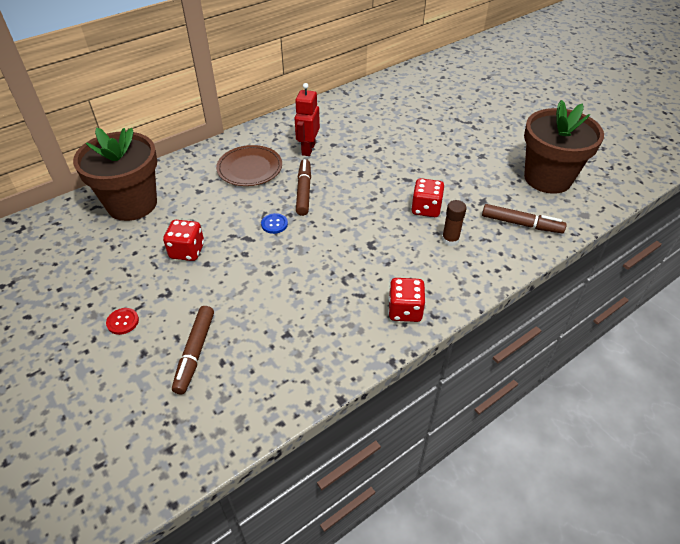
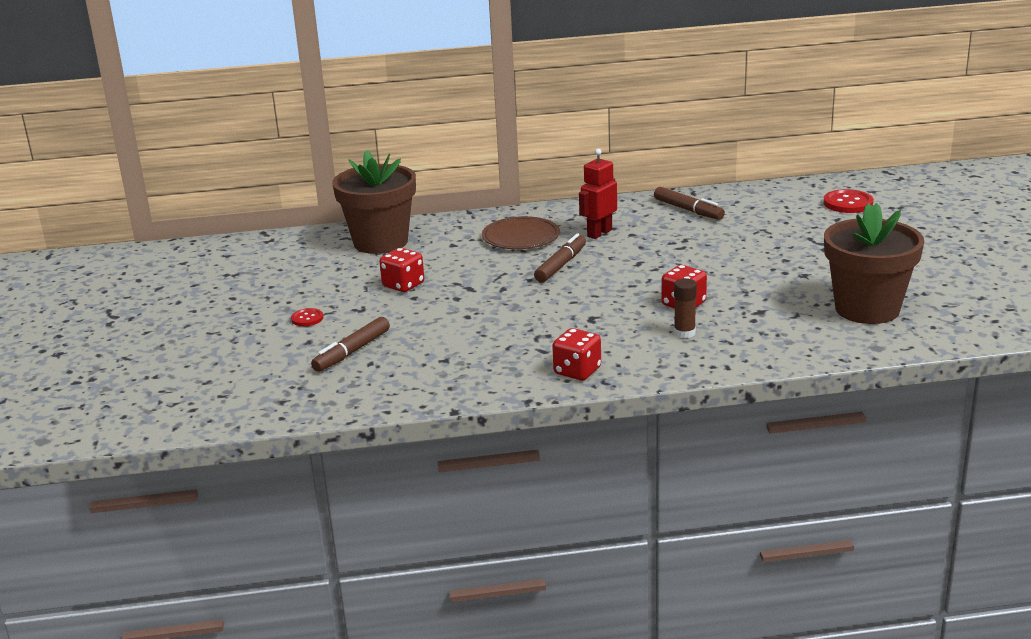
camera: 30 degrees right, 20 degrees down
blue button [261,213,288,234] -> none
brown marker [482,204,567,233] -> brown marker moved to [654,187,725,220]
none -> red button [824,189,874,213]

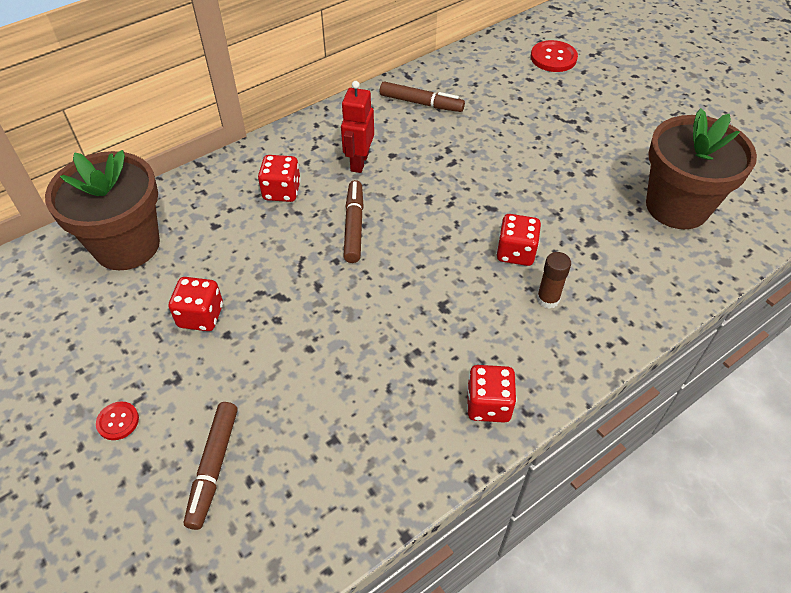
camera: 30 degrees left, 25 degrees up
brown plate [482,216,560,249] -> red dice [258,155,301,202]

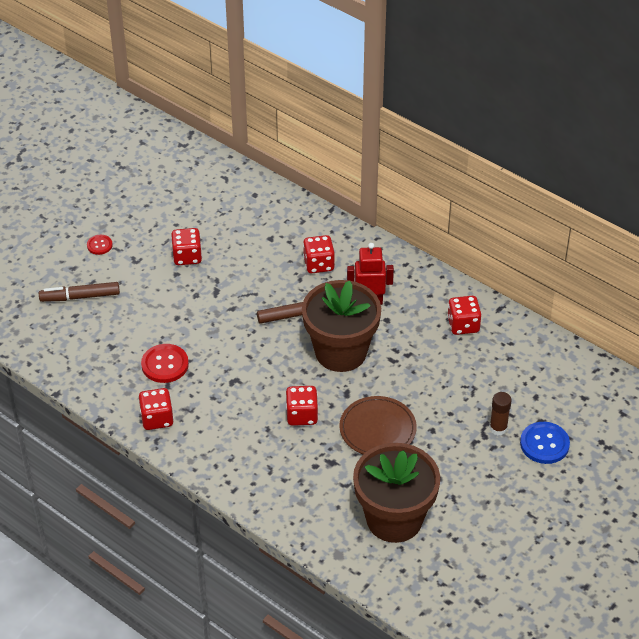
camera: 75 degrees right, 5 degrees down
brown flower pot [45,150,160,270] -> brown flower pot moved to [302,280,381,372]
brown marker [380,81,465,112] -> red dice [447,296,482,335]
red button [531,40,578,72] -> red button moved to [141,344,189,383]
brown glue stick [537,252,571,309] -> brown glue stick moved to [489,392,512,435]
none -> brown plate [339,396,417,454]
none -> blue button [520,422,570,464]

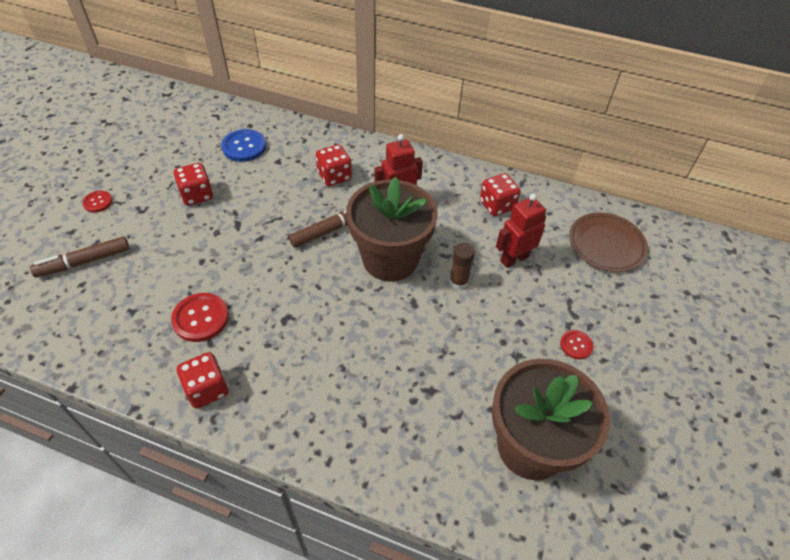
camera: 20 degrees left, 5 degrees up
red dice [286,386,318,426] -> none
brown plate [339,396,417,454] -> brown plate moved to [569,213,648,272]
brown glue stick [489,392,512,435] -> brown glue stick moved to [449,243,475,290]
blue button [520,422,570,464] -> blue button moved to [221,129,266,162]
none -> red robot [496,194,546,268]
none -> red button [560,330,594,359]

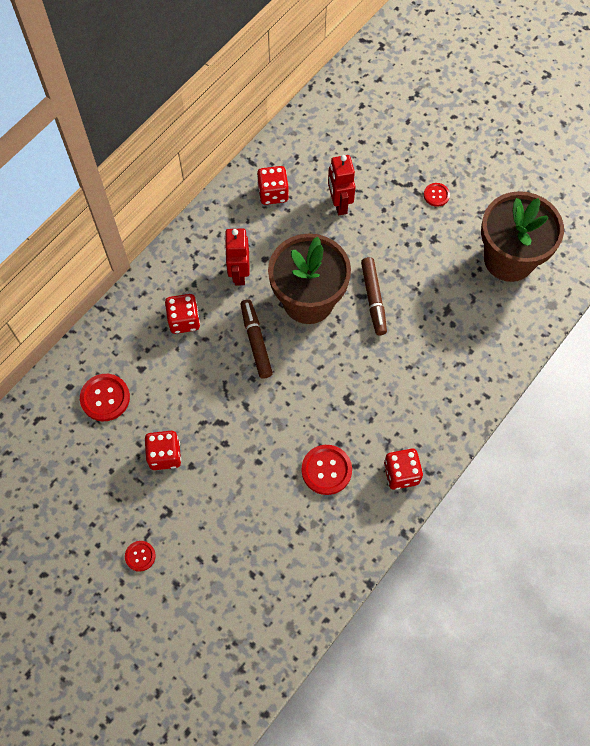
camera: 70 degrees left, 15 degrees up
brown marker [30,236,130,277] -> brown marker moved to [361,257,387,335]
blue button [221,129,266,162] -> red button [80,374,130,421]
brown glue stick [449,243,475,290] -> none
brown plate [569,213,648,272] -> none

